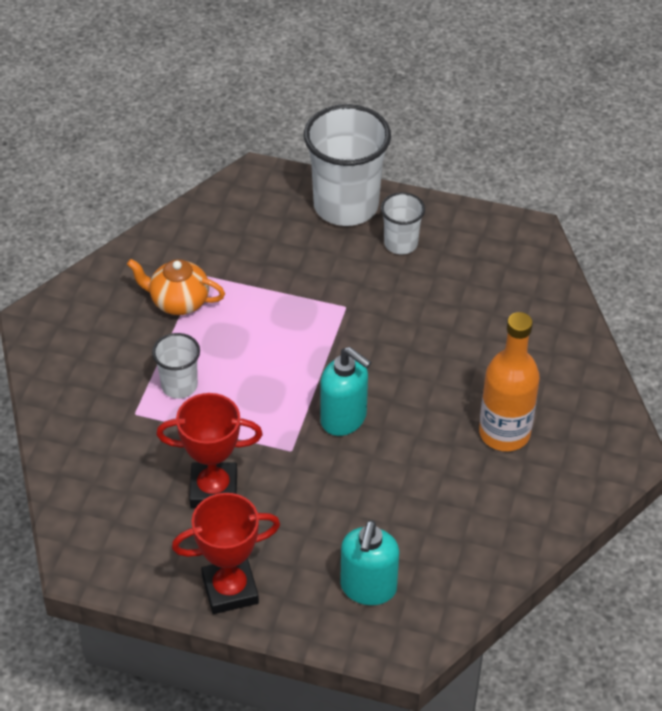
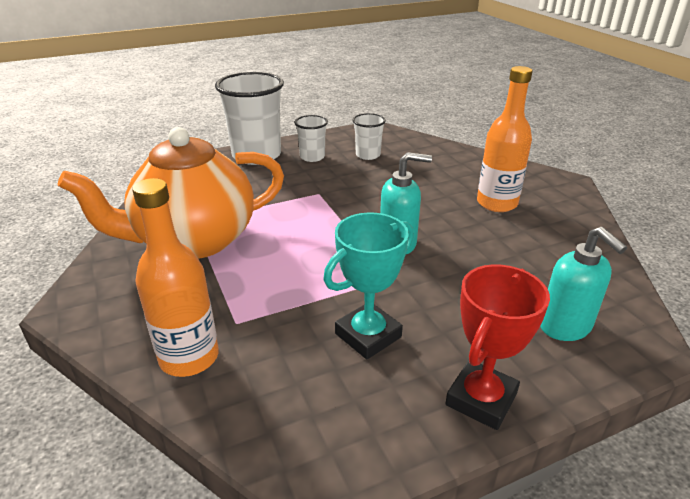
camera: 40 degrees left, 15 degrees down
orange teapot [127,259,225,315] -> orange teapot [58,127,284,259], size x2.18
white cup [152,333,200,399] -> white cup moved to [352,113,386,160]
red trophy [156,393,263,508] -> turquoise trophy [323,212,414,359]
none -> orange bottle [132,178,219,377]

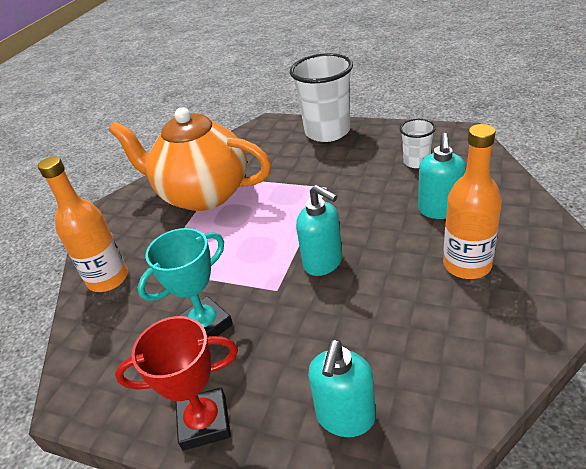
camera: 50 degrees right, 5 degrees up
white cup [294,115,328,162] -> none
turquoise trophy [323,212,414,359] -> turquoise trophy turned 45 degrees counterclockwise [137,228,233,337]
none -> turquoise soap dispenser [418,133,466,219]

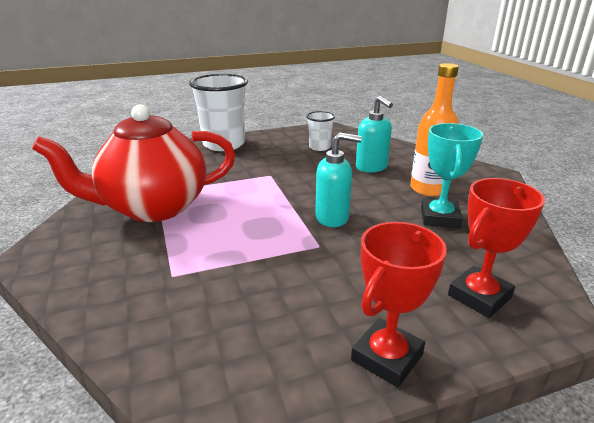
camera: 45 degrees left, 10 degrees down
orange bottle [38,156,128,292] -> none
orange teapot [109,107,271,211] -> red teapot [32,104,235,222]
turquoise trophy [137,228,233,337] -> turquoise trophy moved to [421,123,483,228]
turquoise soap dispenser [308,339,376,437] -> red trophy [448,178,545,318]

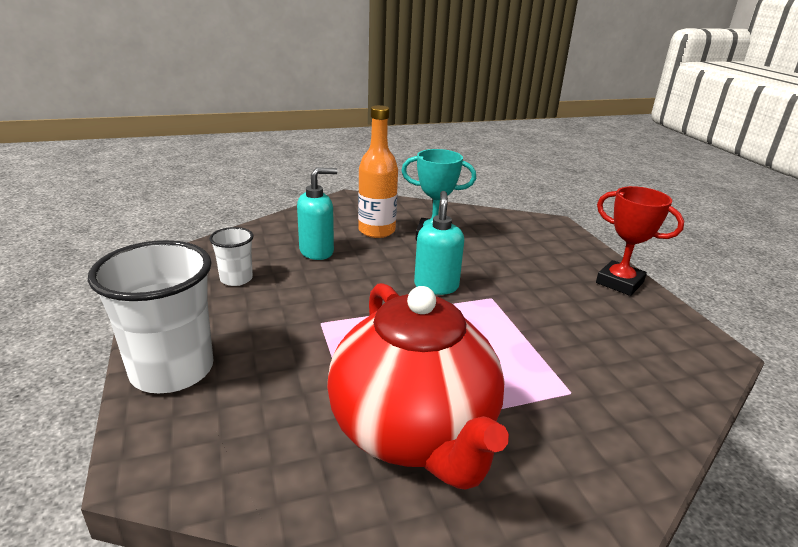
camera: 90 degrees left, 0 degrees up
red trophy [448,178,545,318] -> none

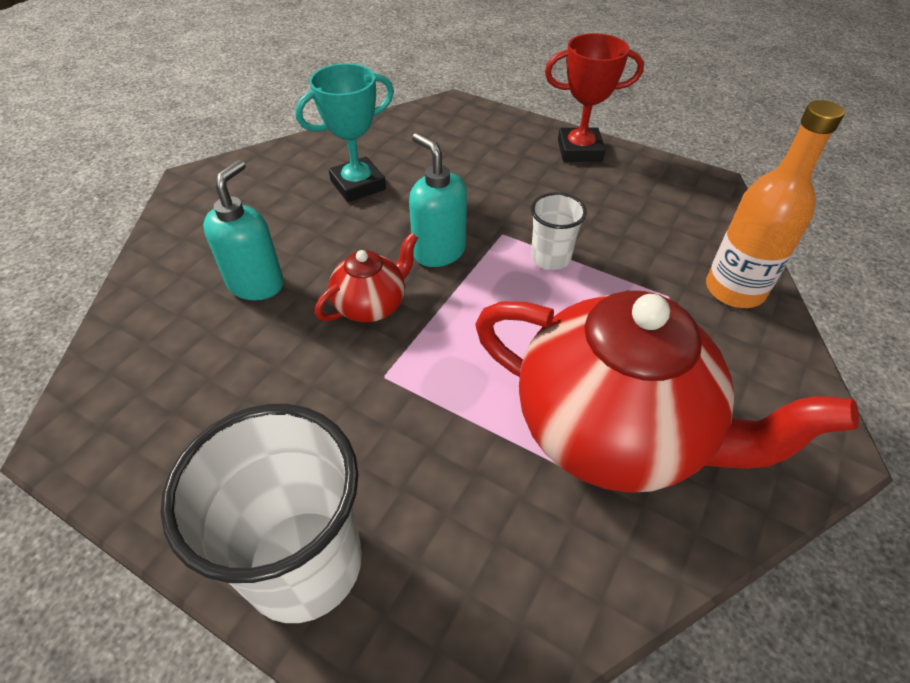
camera: 40 degrees left, 20 degrees up
white cup [209,227,254,286] -> white cup moved to [531,192,587,270]
orange bottle [358,105,398,238] -> orange bottle moved to [706,100,845,308]
none -> red teapot [315,233,418,322]

